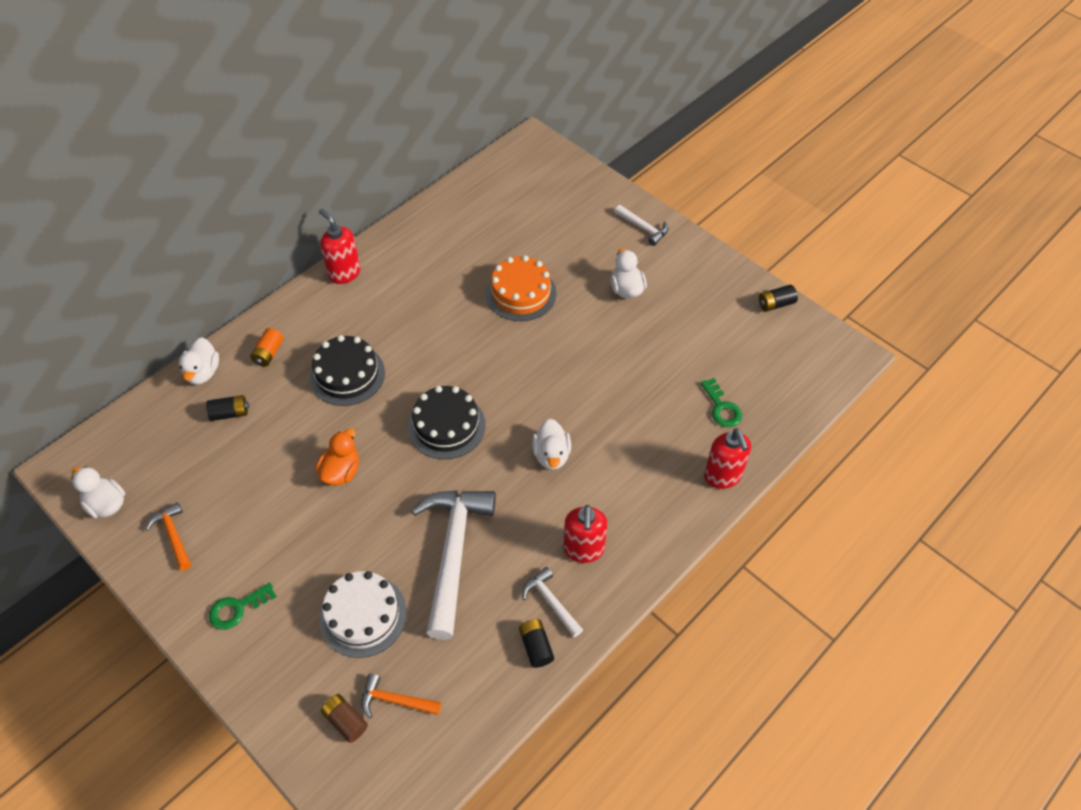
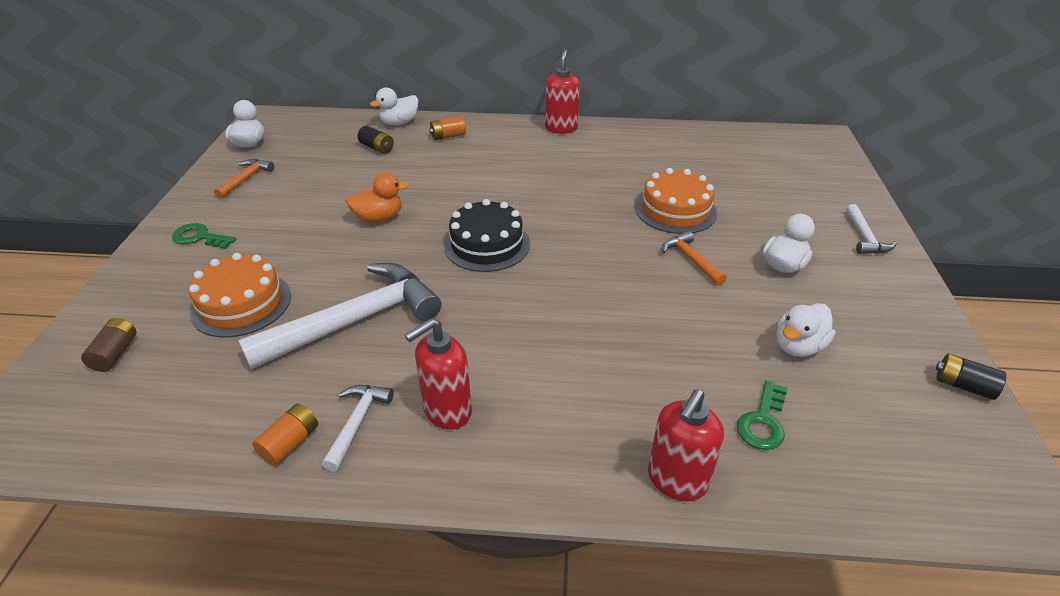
camera: 50 degrees right, 15 degrees down
black cake [310,335,385,406] -> none
white cake [319,571,407,658] -> orange cake [189,253,291,337]
orange hammer [361,673,441,718] -> orange hammer moved to [662,231,727,285]
black battery [519,619,554,668] -> orange battery [252,404,318,466]
white duck [532,419,571,470] -> white duck moved to [776,303,836,357]

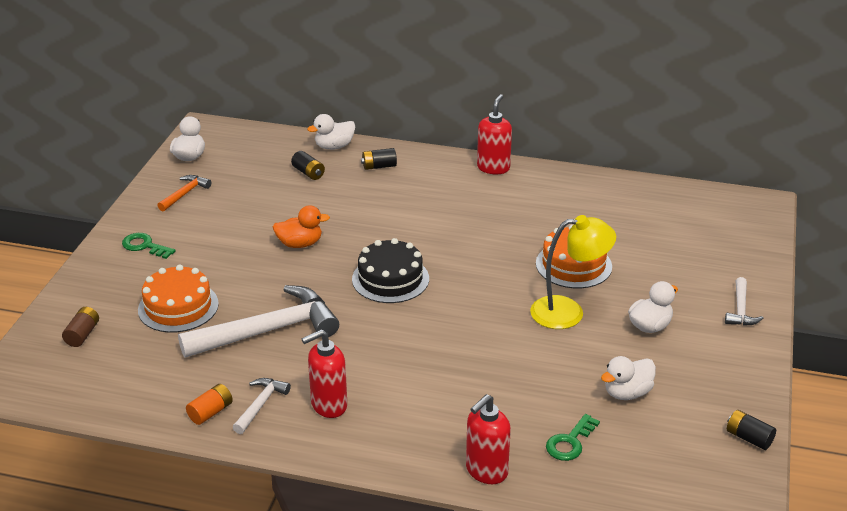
camera: 10 degrees right, 5 degrees down
orange battery [429,116,466,140] -> black battery [361,148,397,170]
orange hammer [662,231,727,285] -> yellow lamp [530,215,616,329]

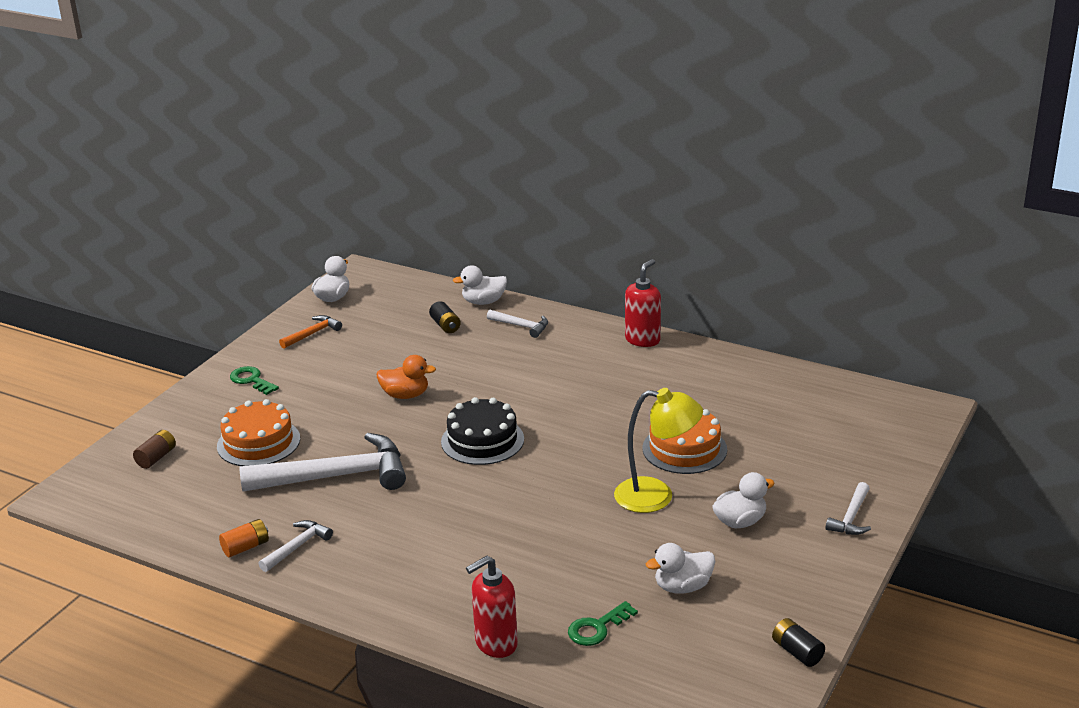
camera: 15 degrees right, 5 degrees down
red soap dispenser [302,329,347,418] -> none
black battery [361,148,397,170] -> white hammer [487,310,548,338]

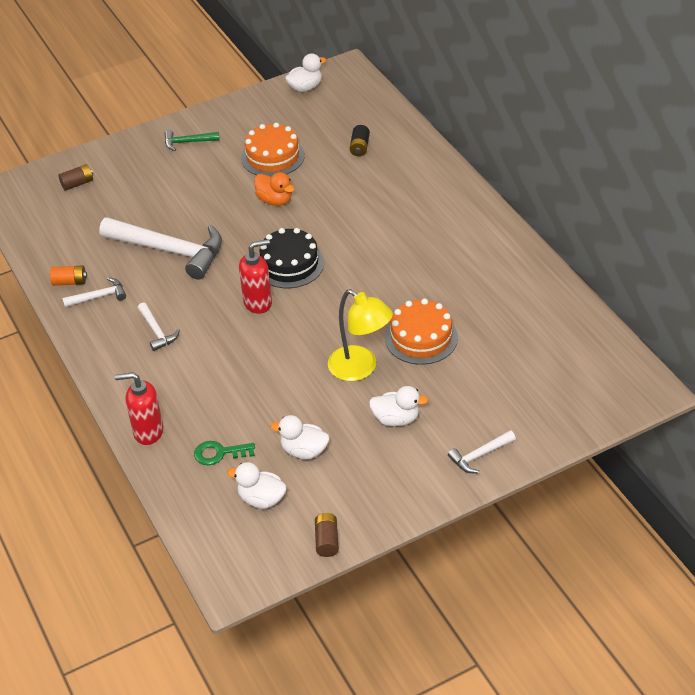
camera: 35 degrees right, 15 degrees up
orange cake [217,399,300,466] -> orange cake moved to [241,123,305,177]
green key [230,366,279,395] -> green hammer [165,130,220,151]
orange hammer [279,315,342,349] -> none
white duck [453,265,507,305] -> white duck moved to [227,462,287,509]
white hammer [487,310,548,338] -> white hammer moved to [138,303,180,351]
red soap dispenser [625,259,661,347] -> red soap dispenser moved to [239,239,272,314]
black battery [772,618,825,667] -> brown battery [315,513,339,557]

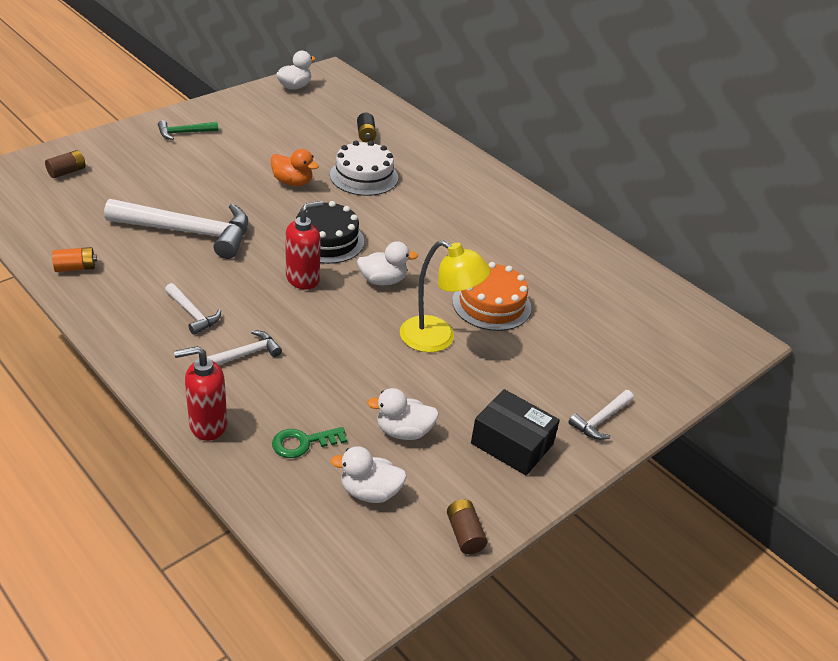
camera: 20 degrees left, 5 degrees down
white hammer [62,277,126,307] -> white hammer moved to [207,330,282,365]
orange cake [241,123,305,177] -> none
white duck [369,386,428,426] -> white duck moved to [357,241,418,285]
none -> white cake [330,141,398,196]
none -> black box [471,389,560,475]

